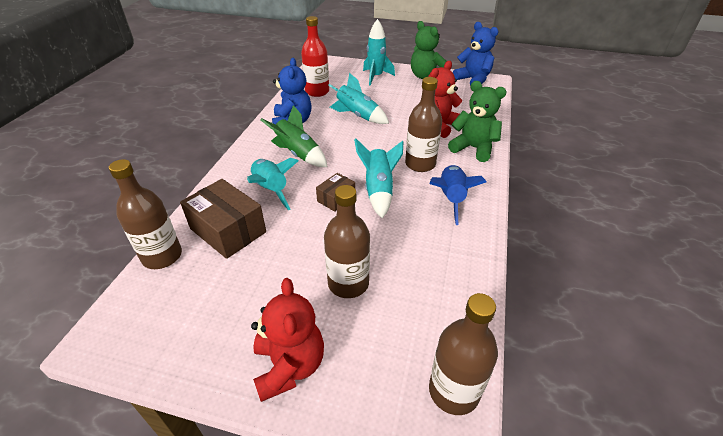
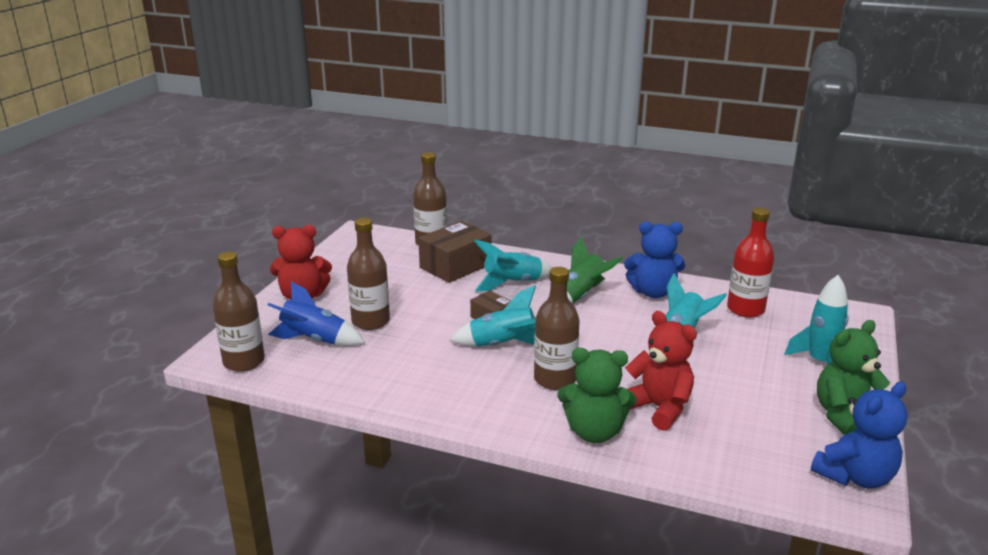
camera: 95 degrees right, 15 degrees down
blue rocket [429,165,487,225] -> blue rocket moved to [268,281,365,346]
green teddy bear [448,81,507,162] -> green teddy bear turned 60 degrees clockwise [557,348,636,443]

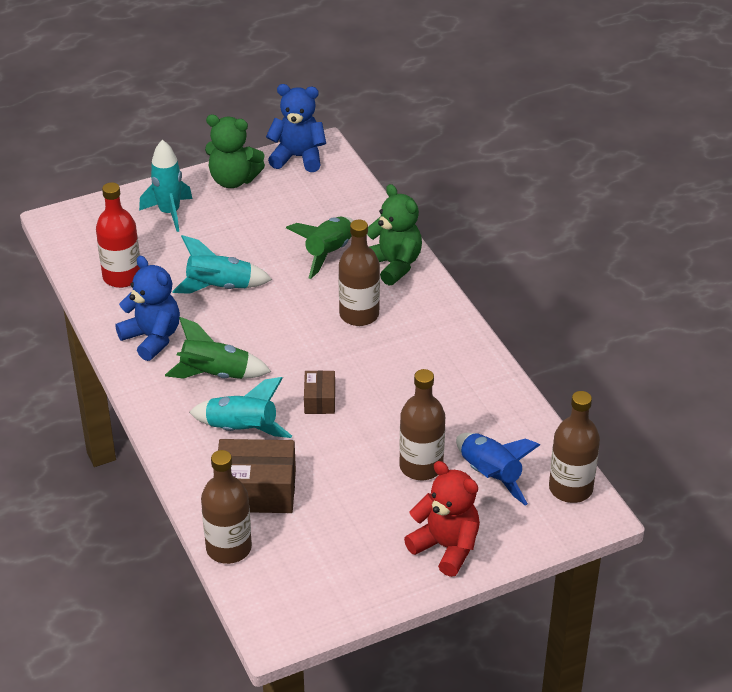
camera: 135 degrees left, 15 degrees up
turquoise rocket [450,285,536,347] -> none
red teddy bear [625,311,697,431] -> green rocket [286,217,354,279]

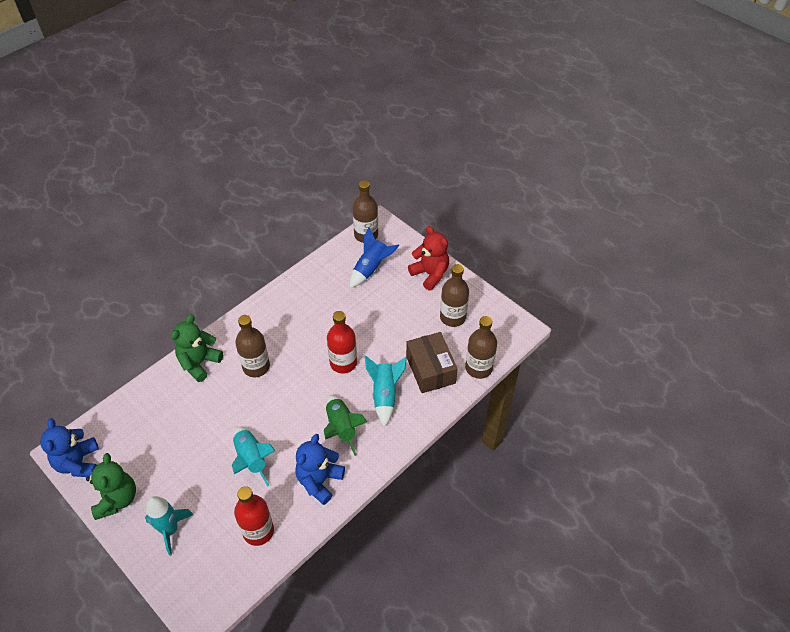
camera: 110 degrees left, 10 degrees up
green rocket [286,217,354,279] -> none
brown box [304,370,335,414] -> red bottle [327,311,357,374]
brown bottle [399,369,445,480] -> brown bottle moved to [440,264,469,327]
red teddy bear [404,461,480,577] -> red teddy bear turned 120 degrees clockwise [408,226,449,290]

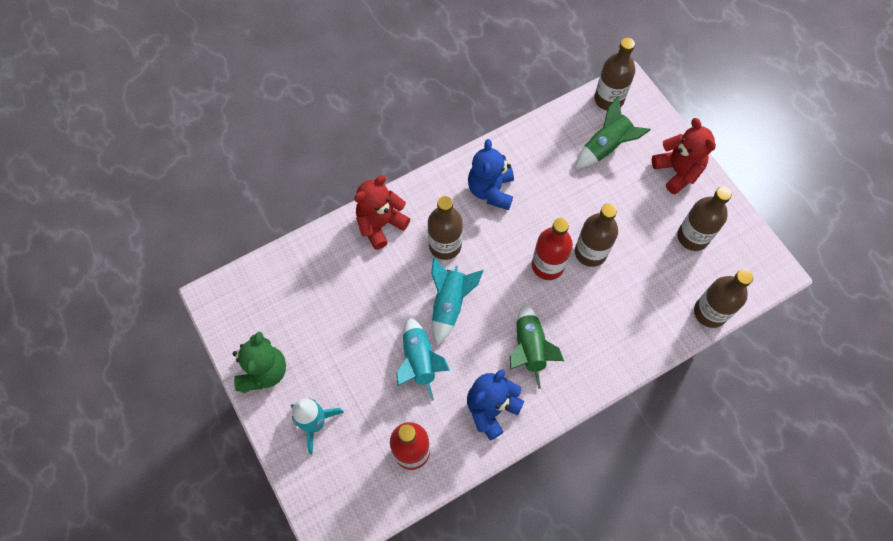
camera: 15 degrees right, 15 degrees up
blue teddy bear [40,418,99,477] -> blue teddy bear moved to [468,139,514,210]
green teddy bear [171,315,223,382] -> red teddy bear [354,175,410,250]
blue rocket [350,227,400,288] -> green rocket [575,96,650,168]
turquoise rocket [365,355,407,427] -> turquoise rocket moved to [431,257,484,346]
brown box [406,332,458,393] -> none
none -> brown bottle [575,204,618,267]

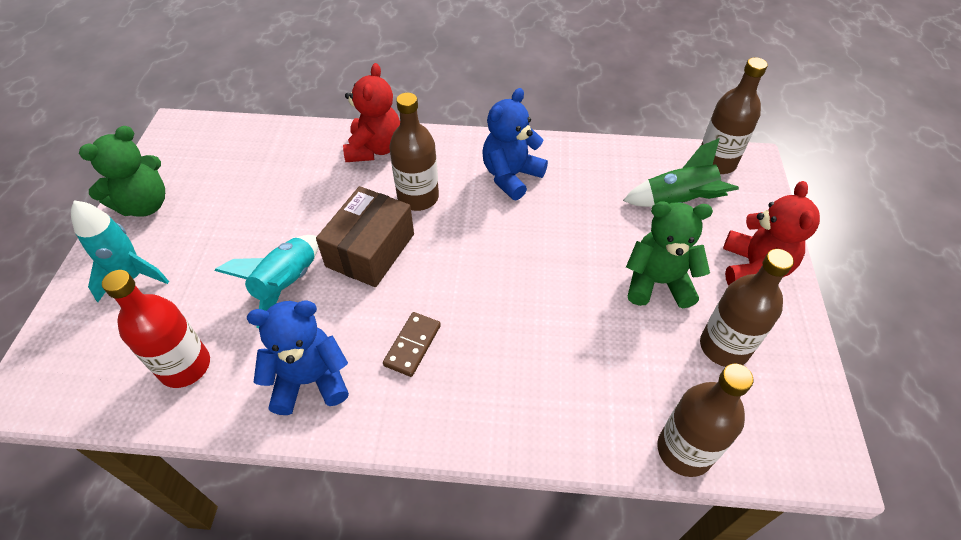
camera: 35 degrees right, 15 degrees down
red teddy bear [354,175,410,250] -> red teddy bear turned 105 degrees clockwise [343,63,400,162]
turquoise rocket [431,257,484,346] -> brown box [316,186,414,287]
green rocket [510,304,564,389] -> brown domino [383,312,441,377]
red bottle [532,218,573,280] -> none
brown bottle [575,204,618,267] -> none
none -> green teddy bear [626,201,713,308]

